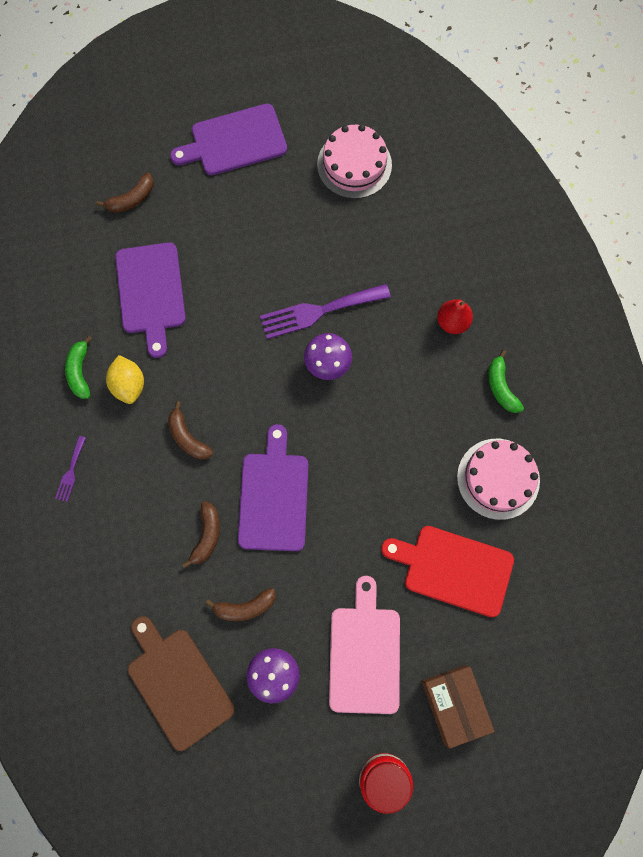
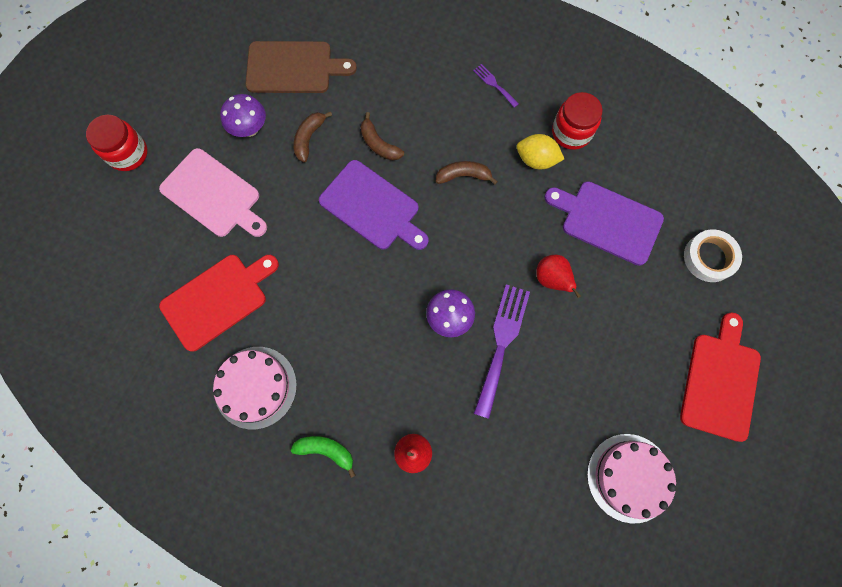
camera: 125 degrees right, 0 degrees up
green banana [65,336,92,399] -> red jar [552,92,602,150]
brown banana [96,172,153,213] -> white tape [684,229,742,282]
purple cutting board [170,104,287,175] -> red cutting board [680,313,761,442]
brown box [421,665,495,749] -> none
none -> red pear [536,254,581,298]

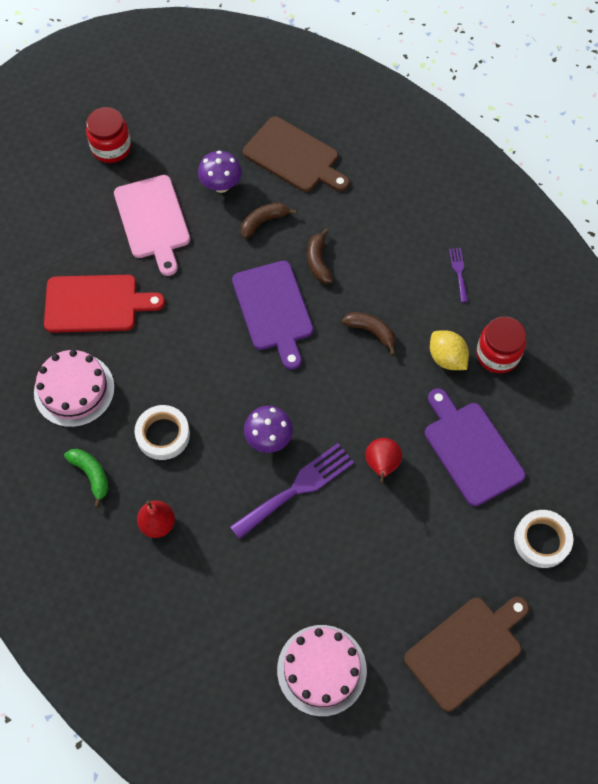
camera: 35 degrees right, 10 degrees down
red cutting board [680,313,761,442] -> brown cutting board [404,597,529,712]
none -> white tape [135,405,190,460]

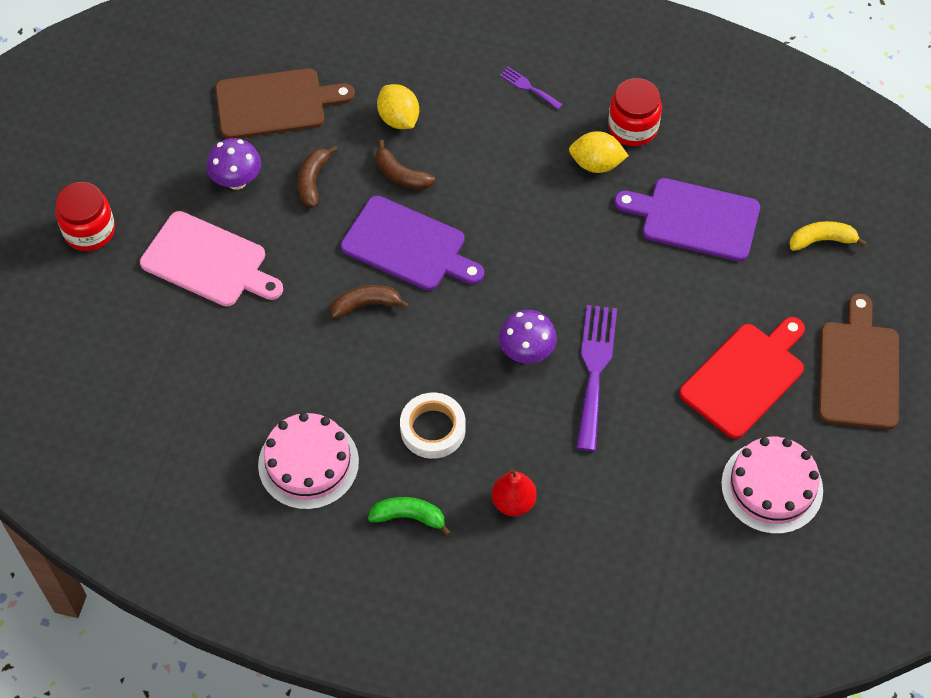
camera: 45 degrees left, 5 degrees down
red cutting board [44,275,165,333] -> red cutting board moved to [679,317,805,439]
brown banana [342,312,396,355] -> brown banana moved to [331,285,409,319]
red pear [365,438,402,483] -> none
white tape [514,510,573,568] -> yellow banana [789,221,867,251]
none -> yellow lemon [377,84,419,129]

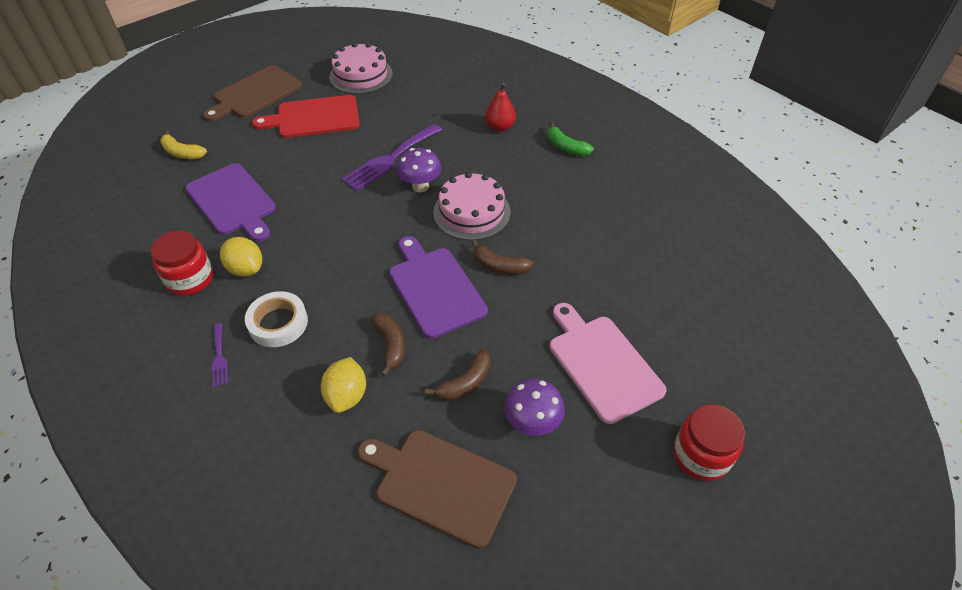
camera: 145 degrees left, 10 degrees down
pink cake [258,413,359,510] -> pink cake moved to [433,172,511,240]
white tape [400,393,466,459] -> white tape moved to [245,291,308,347]

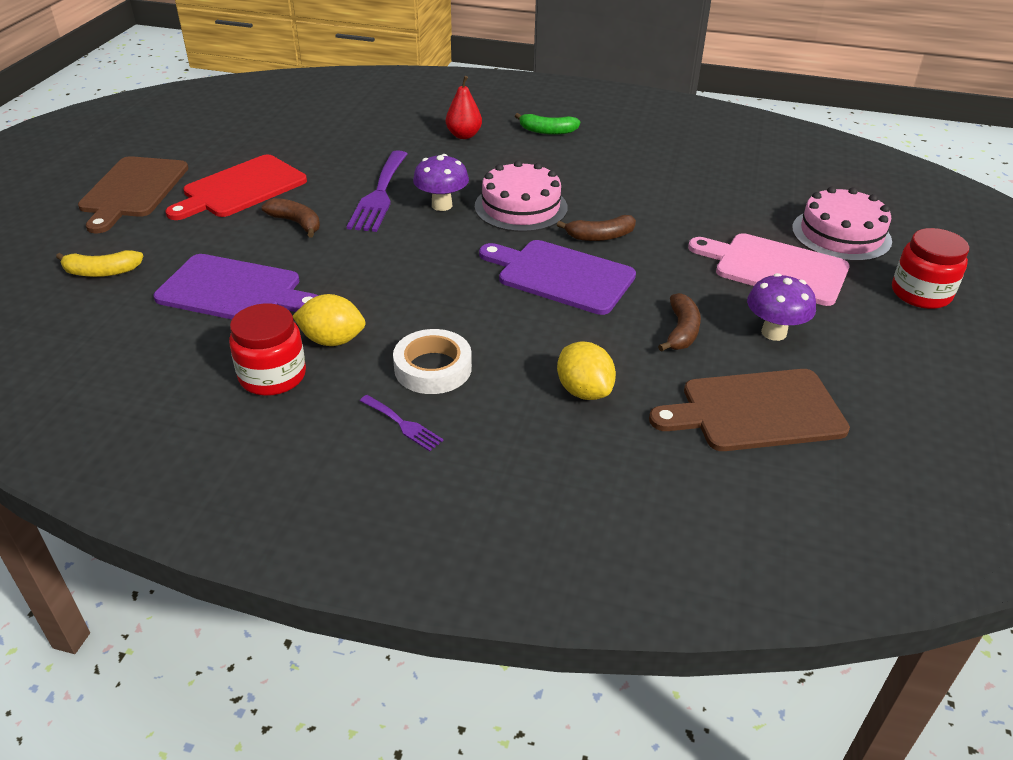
camera: 35 degrees left, 10 degrees down
pink cake [329,43,393,94] -> pink cake moved to [792,187,892,262]
brown banana [370,313,405,377] -> brown banana moved to [262,198,320,238]

